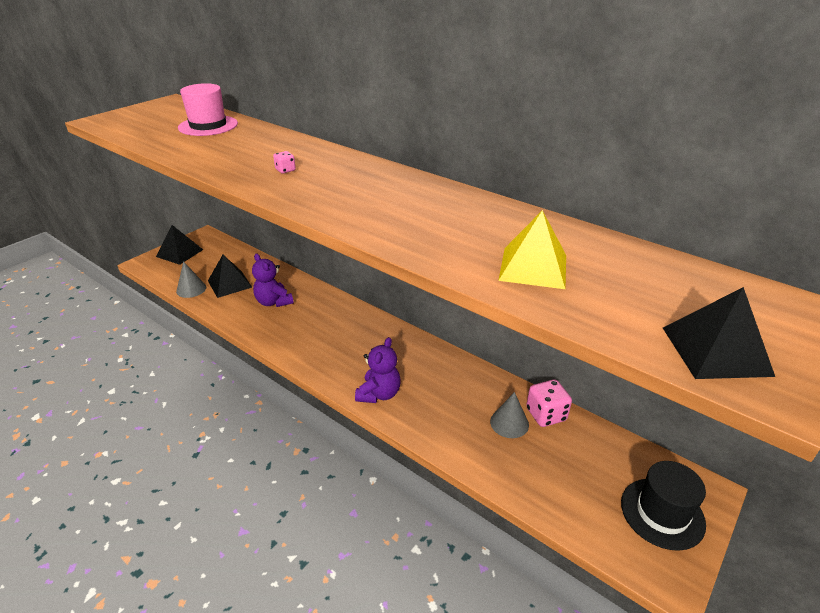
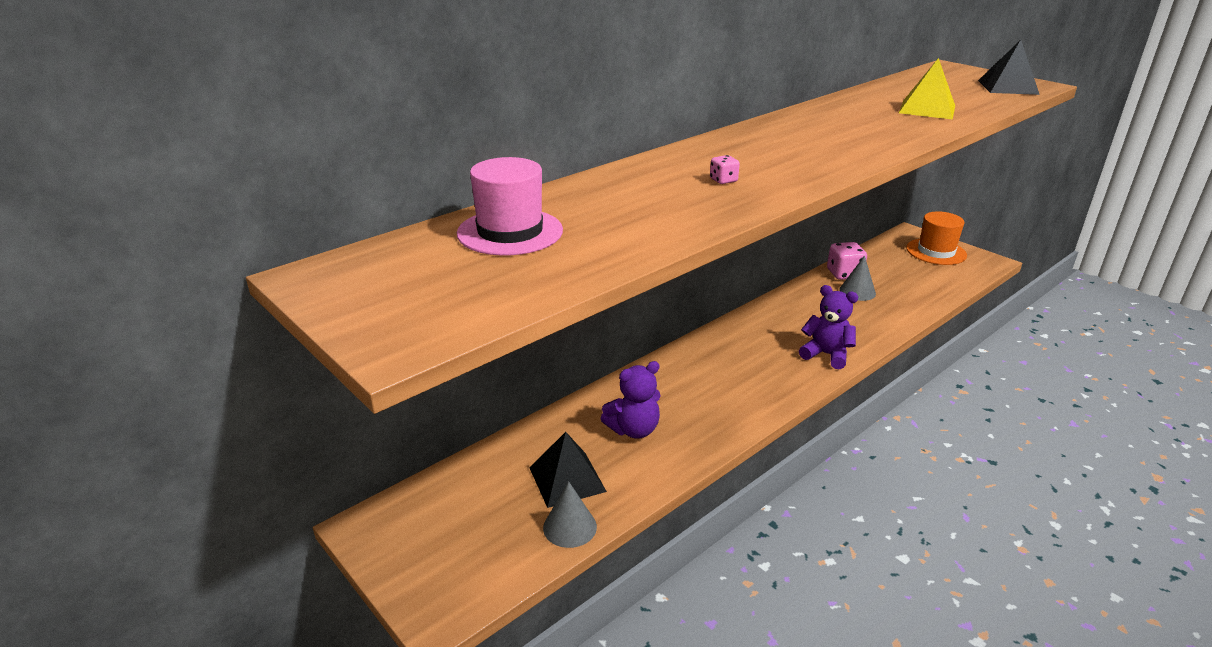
camera: 80 degrees left, 5 degrees down
black pyramid [156,225,203,265] -> none
black hat [621,461,706,551] -> orange hat [906,212,967,265]

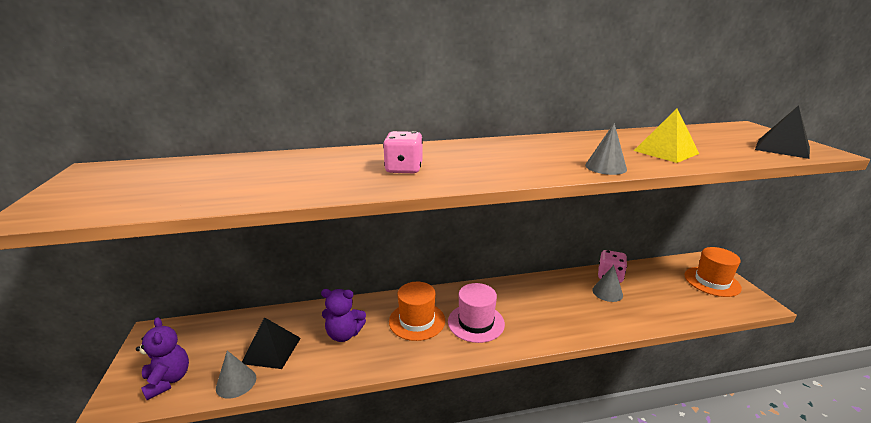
camera: 30 degrees right, 5 degrees down
pink hat [457,157,563,255] -> pink hat moved to [448,283,505,343]
pink dice [710,155,740,184] -> pink dice [383,131,423,174], size x1.99
purple teddy bear [799,285,858,369] -> purple teddy bear moved to [136,317,189,400]
none -> orange hat [389,282,445,341]
none -> grey cone [585,123,627,175]

